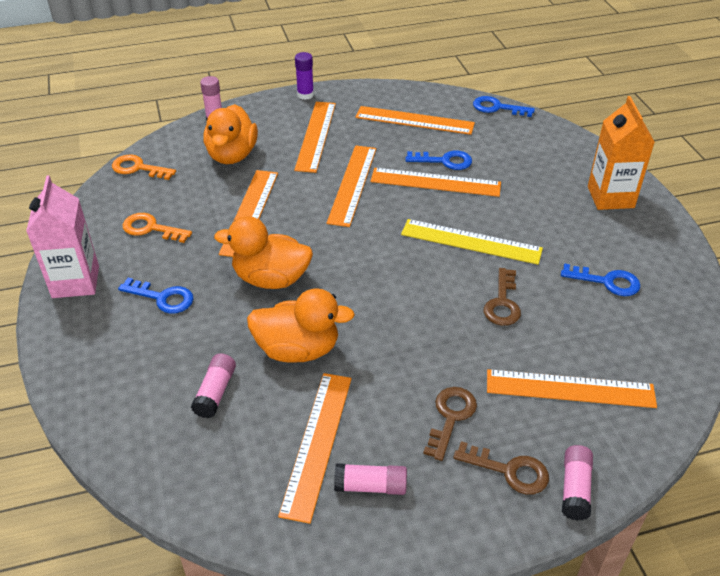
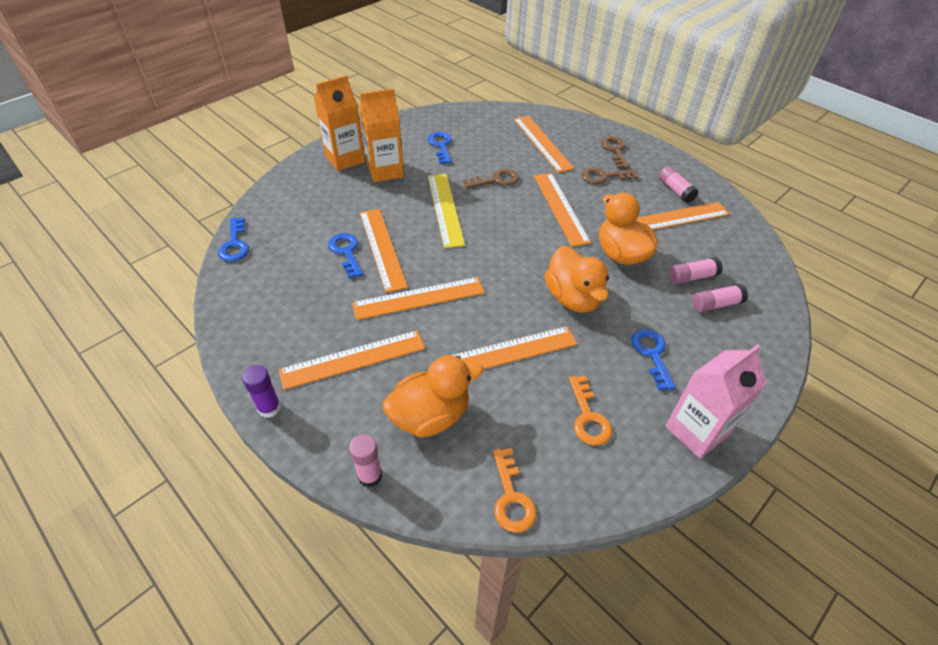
camera: 120 degrees left, 5 degrees up
orange ruler [355,106,475,135] -> orange ruler moved to [534,173,591,247]
pink glue stick [562,445,593,521] -> pink glue stick moved to [692,284,748,312]
none -> orange carton [360,89,404,182]

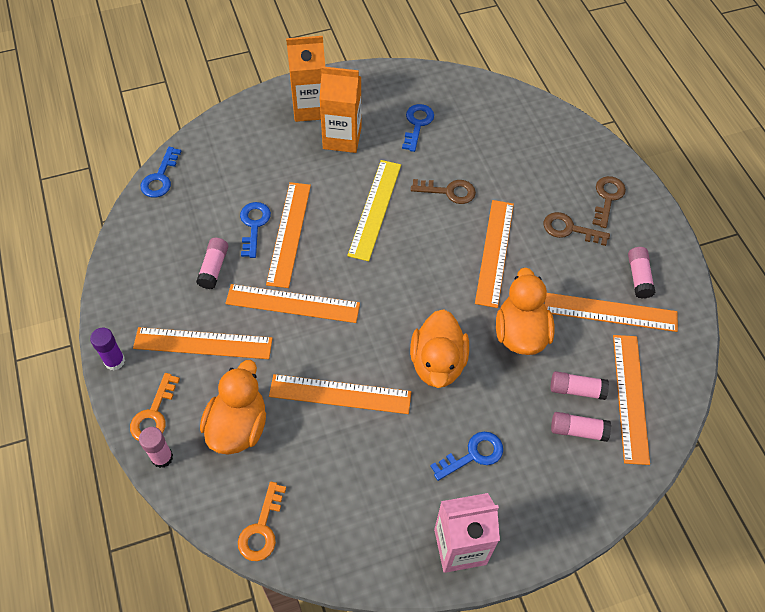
camera: 25 degrees right, 10 degrees up
orange duck [383,355,483,438] -> orange duck turned 75 degrees counterclockwise [200,360,266,455]
orange ruler [514,116,574,173] -> orange ruler moved to [613,335,650,465]
orange key [569,376,612,446] -> orange key moved to [130,373,180,441]
blue key [631,329,676,390] -> blue key turned 45 degrees clockwise [430,432,503,481]
none -> pink glue stick [196,238,228,289]

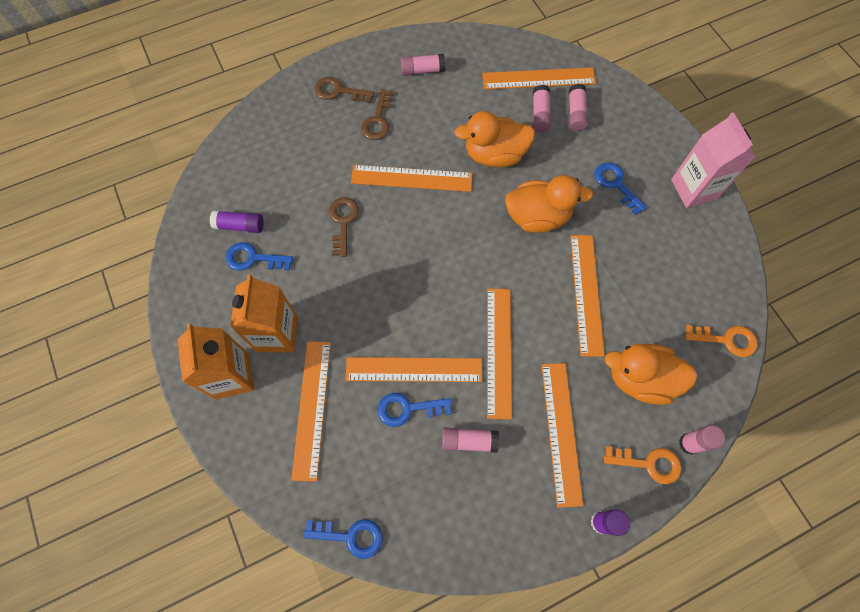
camera: 95 degrees left, 10 degrees up
yellow ruler [347,160,401,261] -> none
orange ruler [544,293,678,332] -> orange ruler moved to [291,341,331,482]
none -> purple glue stick [210,210,264,233]

